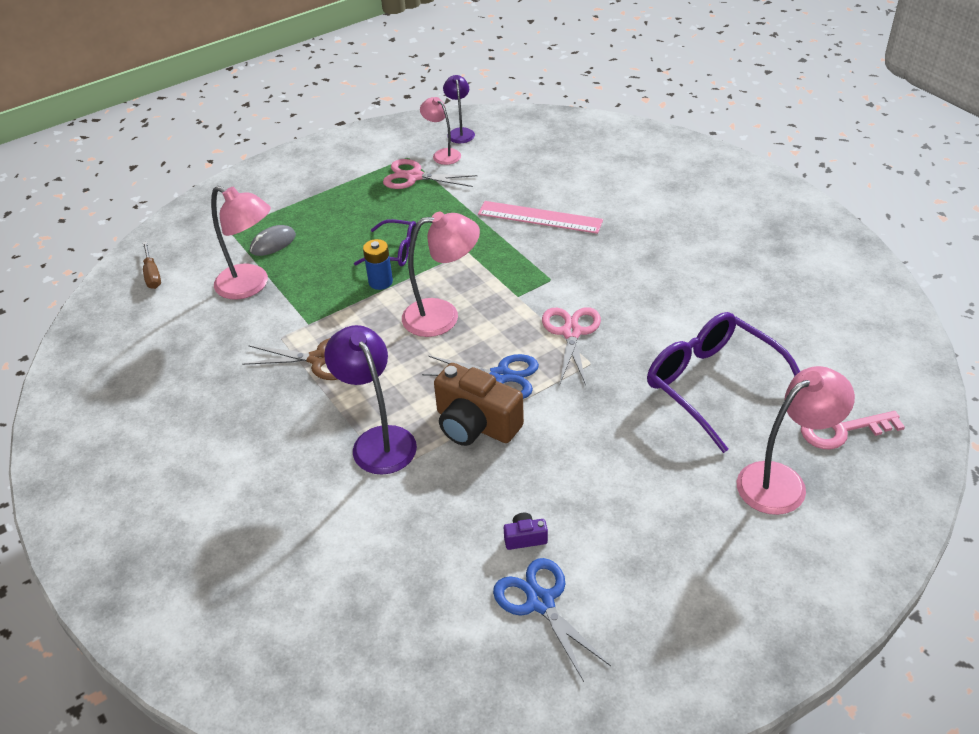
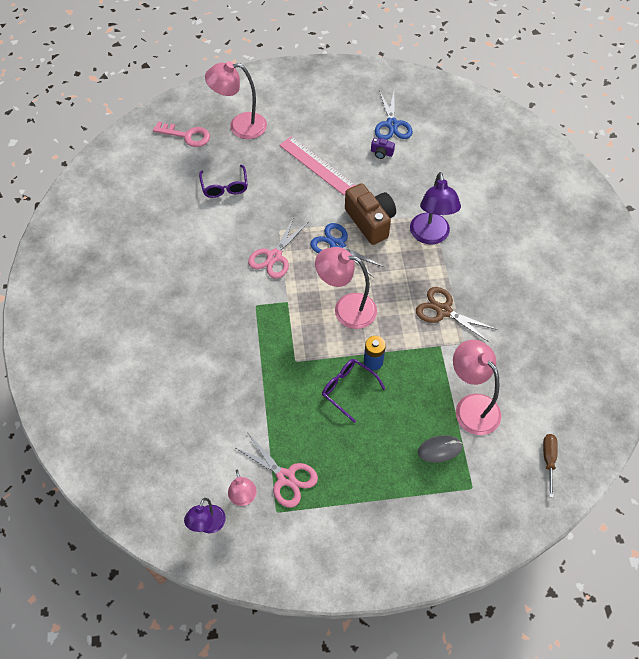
camera: 155 degrees left, 15 degrees up
pink ruler [478,201,603,234] -> pink ruler moved to [279,136,356,195]
purple glasses [647,312,800,453] -> purple glasses [199,165,248,198], size x0.56

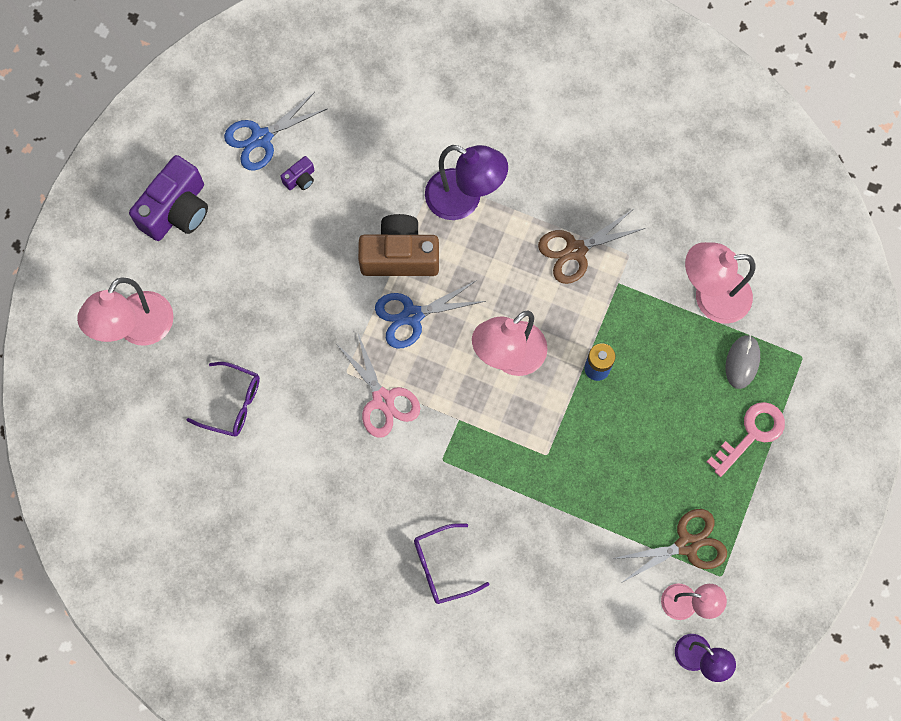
camera: 60 degrees left, 15 degrees up
pink key [153,121,210,147] -> pink key moved to [707,402,785,477]
pink scissors [234,435,318,508] -> brown scissors [612,509,727,583]
pink ruler [279,136,356,195] -> none
purple glasses [322,359,385,423] -> purple glasses moved to [414,523,489,604]
blue scissors [375,91,413,140] -> blue scissors turned 120 degrees clockwise [224,92,328,171]
brown screwdriver [543,434,558,498] -> none
none -> purple camera [129,155,208,241]

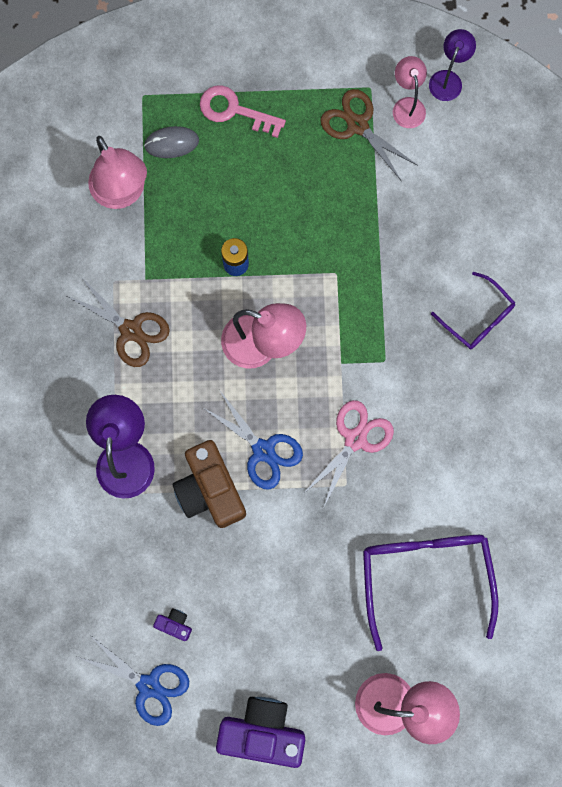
camera: 115 degrees left, 5 degrees up
purple glasses [187,362,260,437] -> purple glasses [363,535,498,651], size x1.79

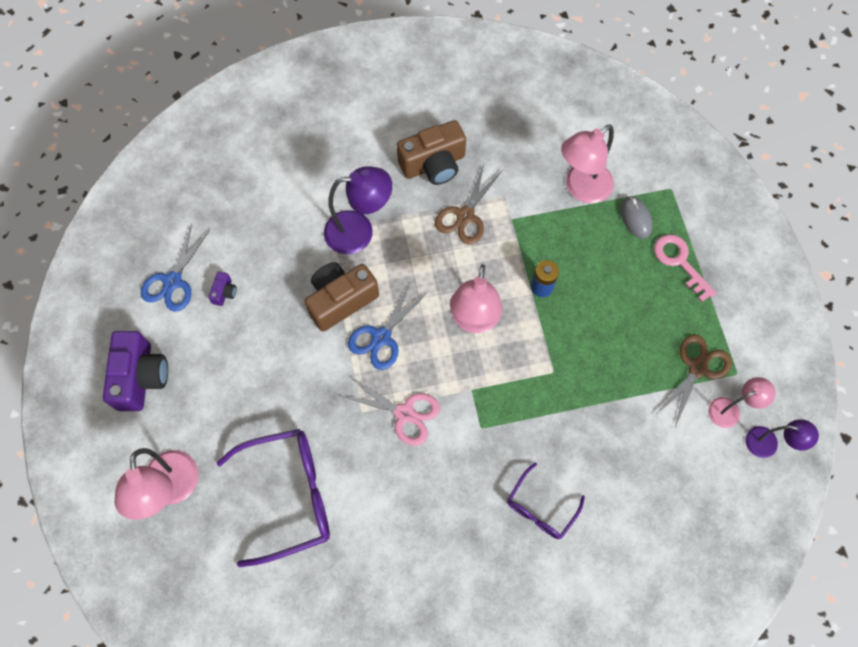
camera: 80 degrees right, 10 degrees down
pink key [200,85,286,138] -> pink key turned 45 degrees counterclockwise [654,234,716,302]
none -> brown camera [397,120,466,185]

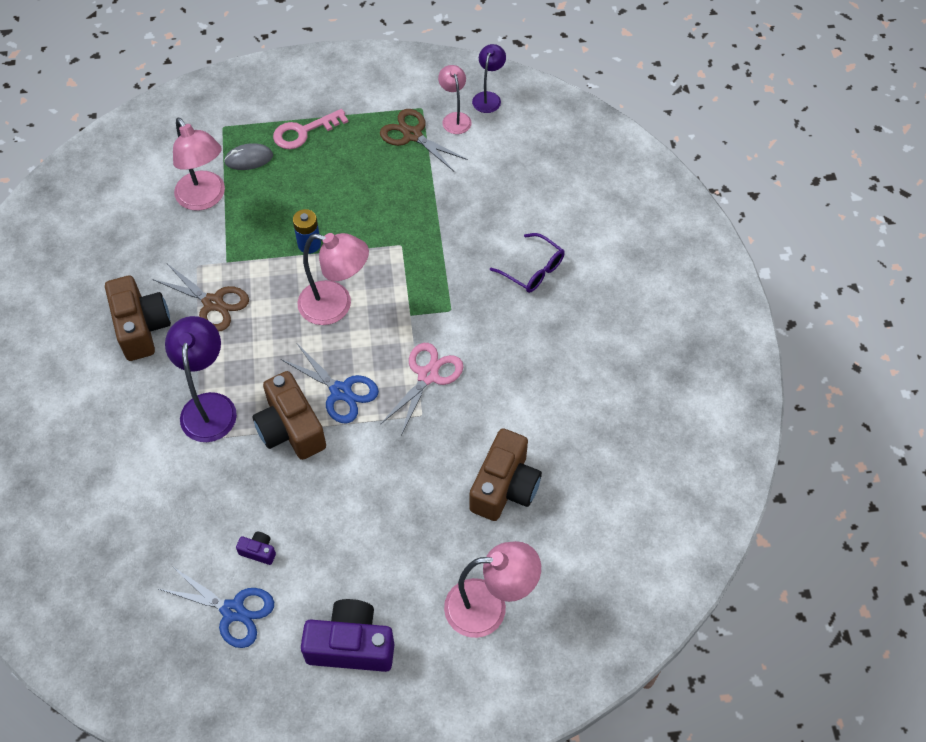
camera: 85 degrees left, 10 degrees down
purple glasses [217,429,330,567] -> brown camera [469,428,542,521]

